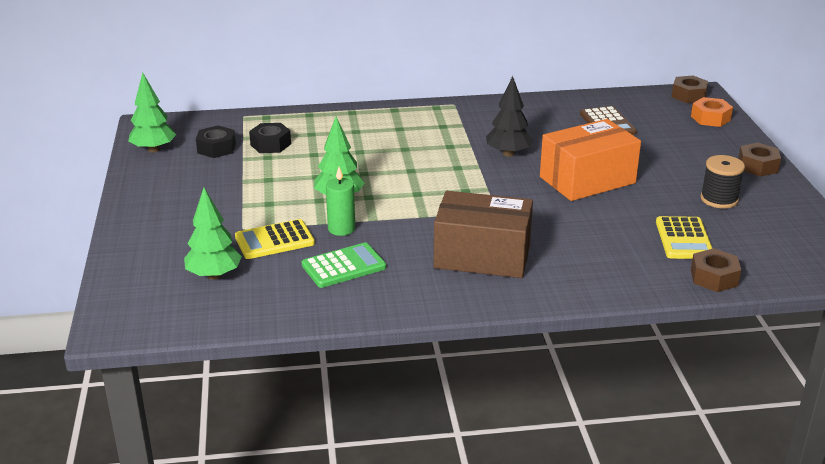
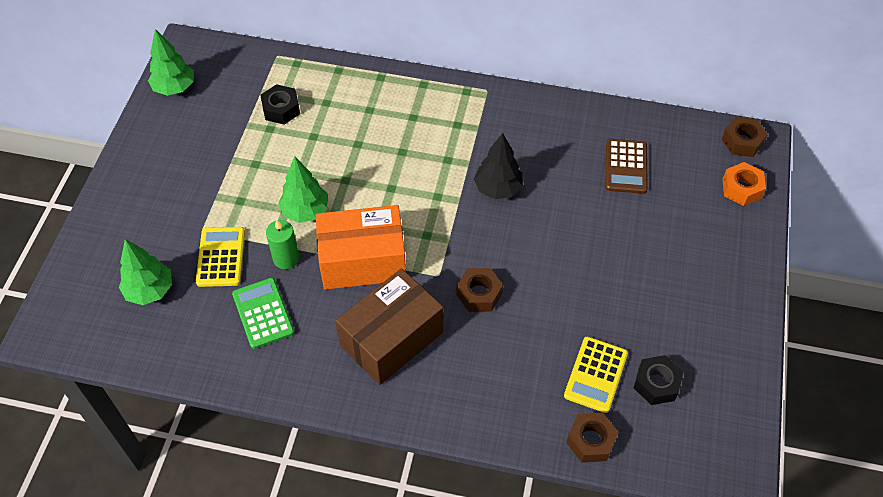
camera: 20 degrees right, 25 degrees up
black nut [196,125,236,158] -> black nut moved to [634,355,684,405]
yellow calculator [235,219,315,259] -> yellow calculator turned 90 degrees clockwise [196,227,245,287]
green calculator [302,243,386,288] -> green calculator turned 105 degrees counterclockwise [232,278,294,349]
brown box [434,191,533,278] -> brown box turned 75 degrees counterclockwise [335,268,443,385]
orange box [540,119,641,201] -> orange box moved to [315,205,406,290]
black spool [701,155,745,208] -> none
brown nut [738,143,781,177] -> brown nut moved to [456,268,503,312]

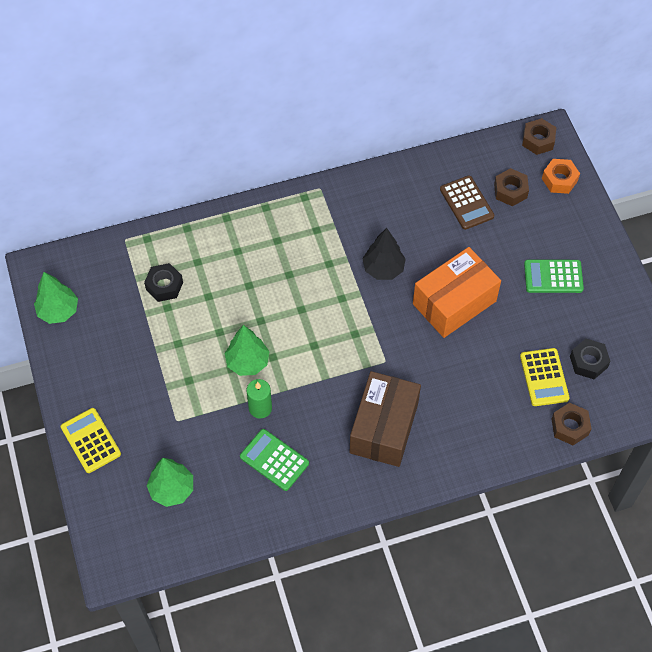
camera: 30 degrees left, 5 degrees up
yellow calculator [196,227,245,287] -> yellow calculator moved to [61,408,121,473]
orange box [315,205,406,290] -> orange box moved to [413,247,501,338]
brown nut [456,268,503,312] -> brown nut moved to [494,168,529,206]
none -> green calculator [524,260,584,293]

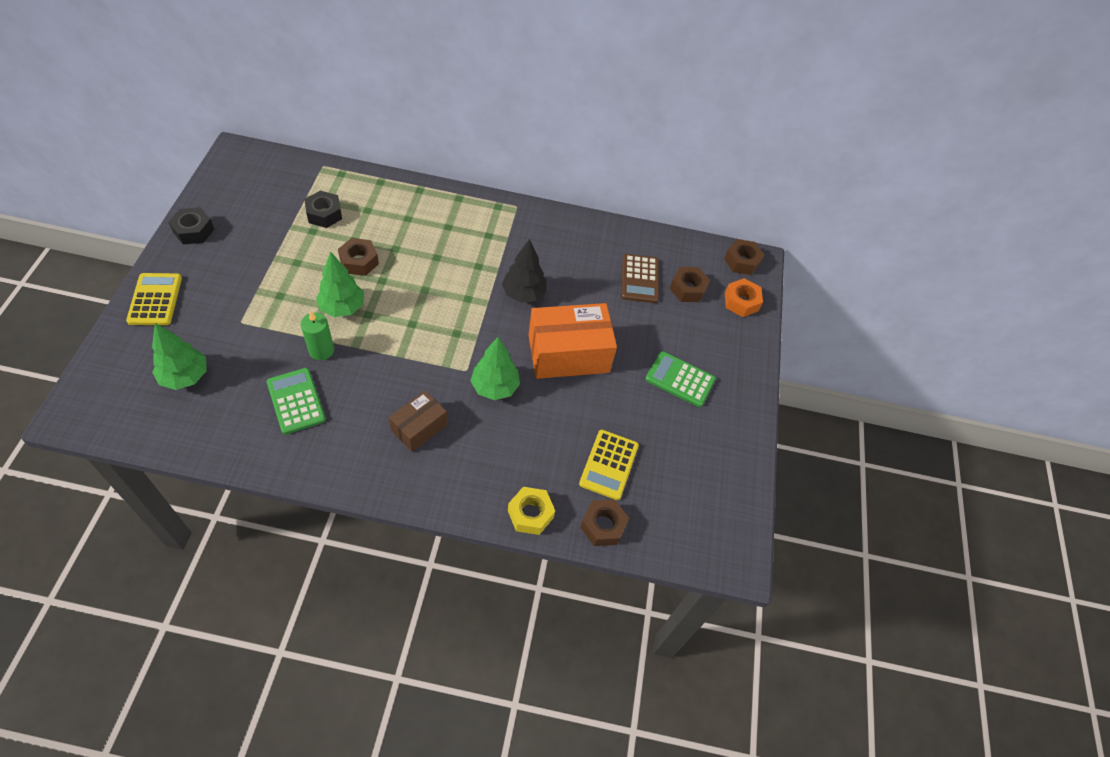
camera: 20 degrees right, 5 degrees down
green tree [34,272,78,324] -> green tree moved to [471,337,520,400]
brown box [350,371,421,467] -> brown box [389,390,447,452], size x0.57
black nut [570,339,611,379] -> black nut moved to [168,207,214,244]
none -> brown nut [338,238,379,276]
none -> yellow nut [508,487,555,535]

